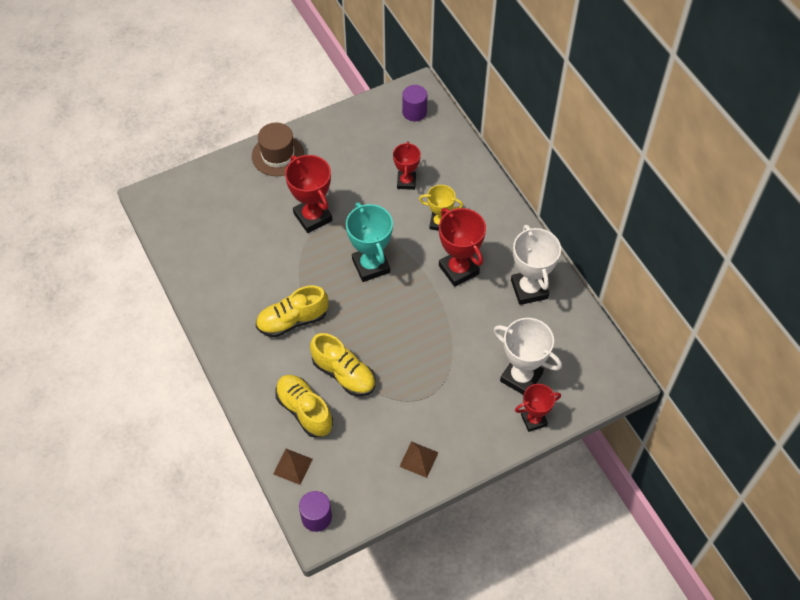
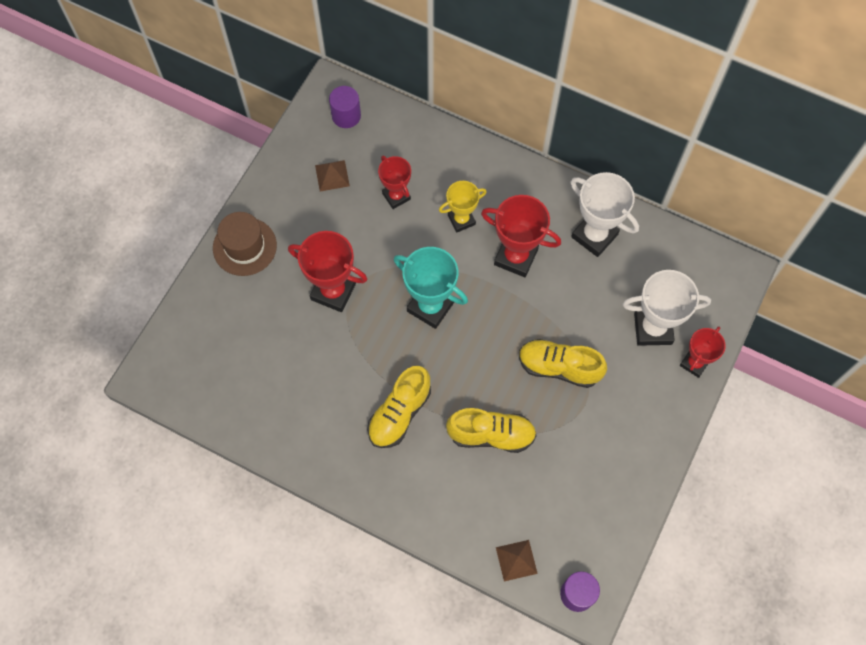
camera: 35 degrees left, 10 degrees up
yellow shoe [275,375,333,438] -> yellow shoe moved to [519,339,607,388]
brown pyramid [399,441,439,478] -> brown pyramid moved to [315,160,350,191]

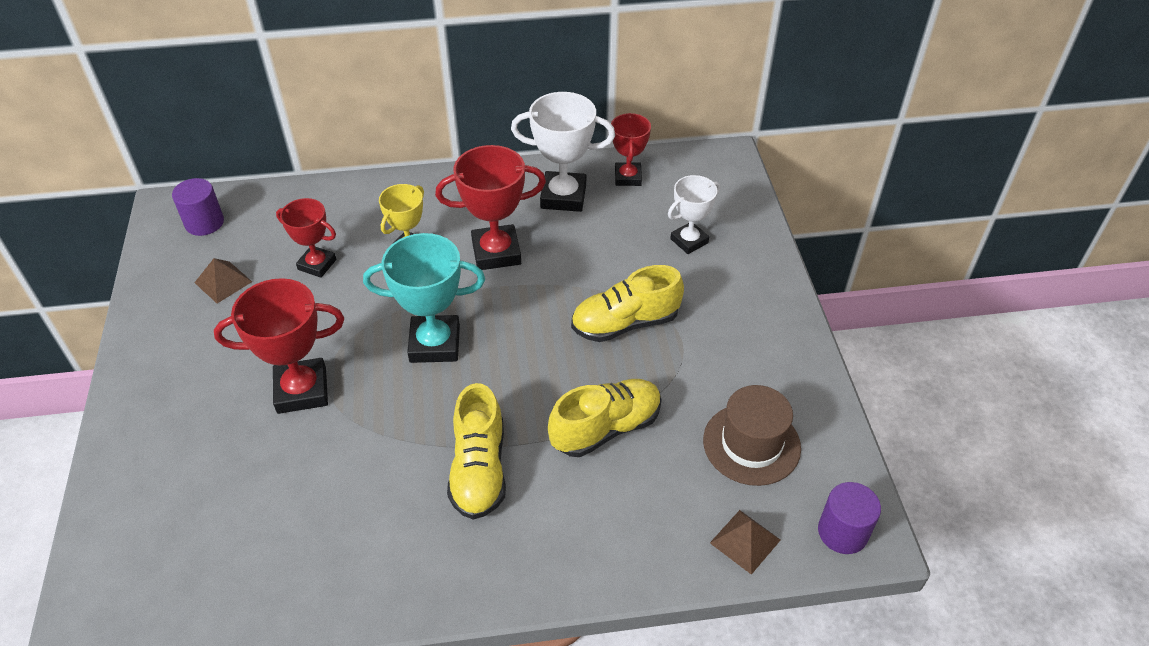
camera: 35 degrees left, 20 degrees down
brown hat [213,212,277,276] -> brown hat moved to [703,385,801,486]
white trophy [623,270,711,346] -> white trophy [668,175,720,254], size x0.63
red trophy [680,326,726,378] -> red trophy moved to [611,113,651,186]

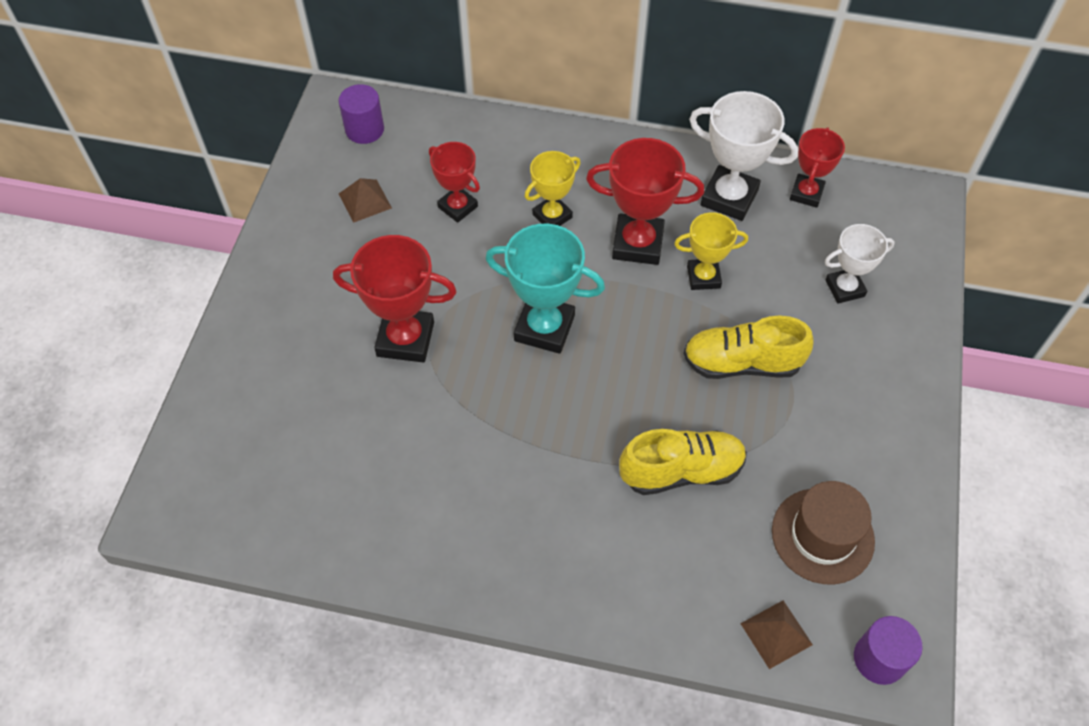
camera: 20 degrees right, 10 degrees up
yellow shoe [447,383,506,520] -> none
none -> yellow trophy [674,212,748,290]

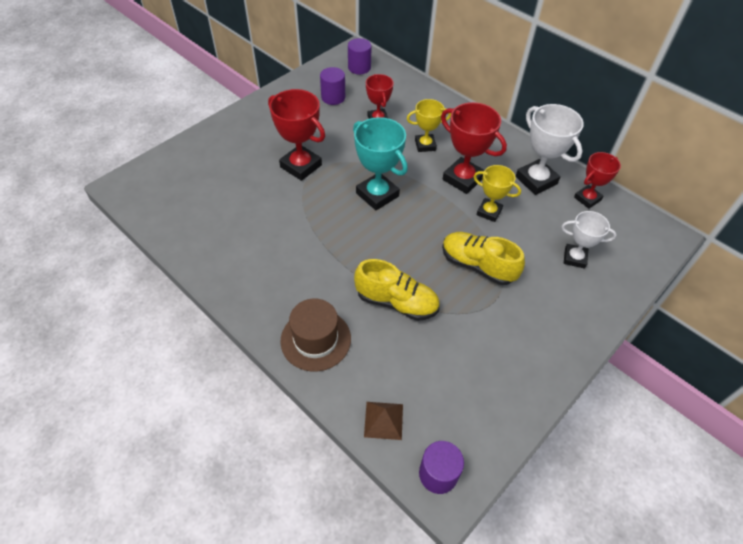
camera: 30 degrees right, 5 degrees down
brown pyramid [339,178,392,223] -> purple cylinder [320,67,345,105]
brown hat [772,481,875,585] -> brown hat moved to [280,299,351,371]

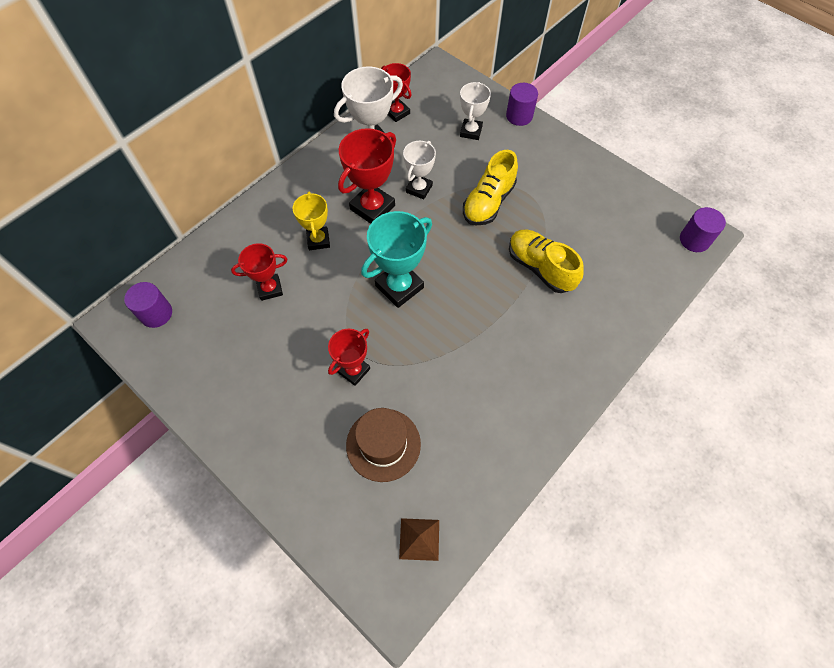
camera: 90 degrees left, 10 degrees up
red trophy [268,89,325,181] -> red trophy [328,329,370,386], size x0.63
brown hat [280,299,351,371] -> brown hat moved to [346,408,421,482]
purple cylinder [320,67,345,105] -> purple cylinder moved to [506,83,538,126]
yellow shoe [354,259,440,321] -> yellow shoe turned 60 degrees counterclockwise [509,230,584,293]
brown pyramid [364,402,403,440] -> brown pyramid moved to [399,518,439,561]
yellow trophy [473,165,521,222] -> white trophy [403,141,436,199]

